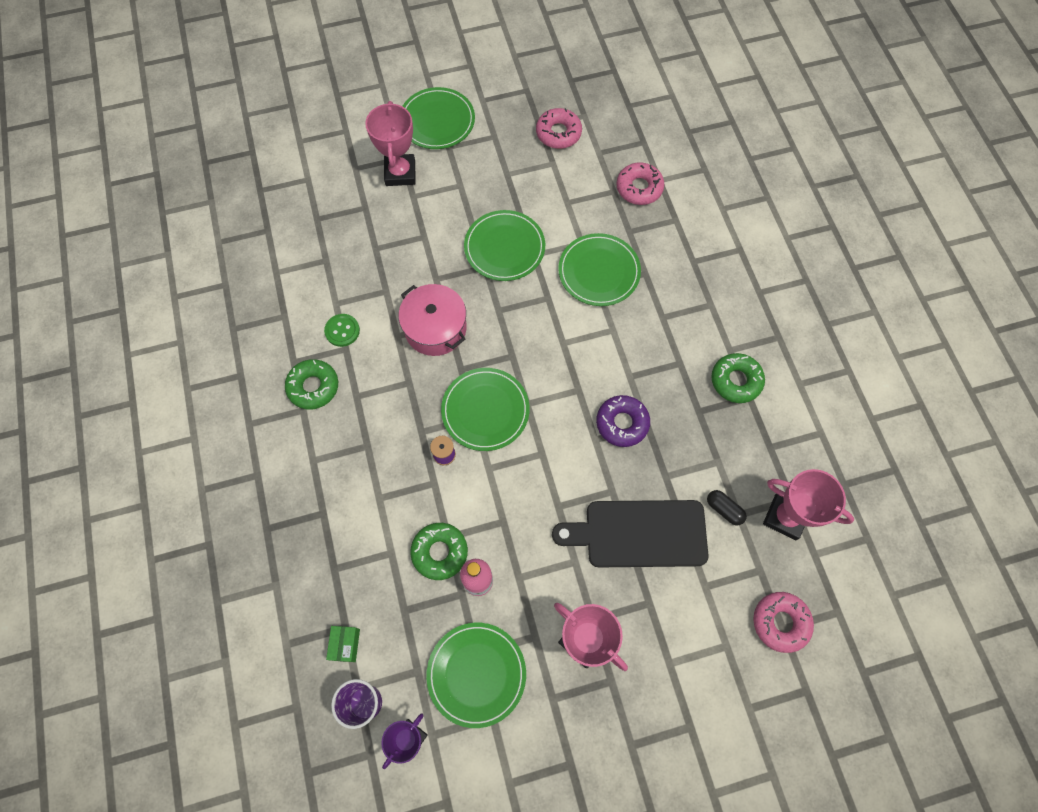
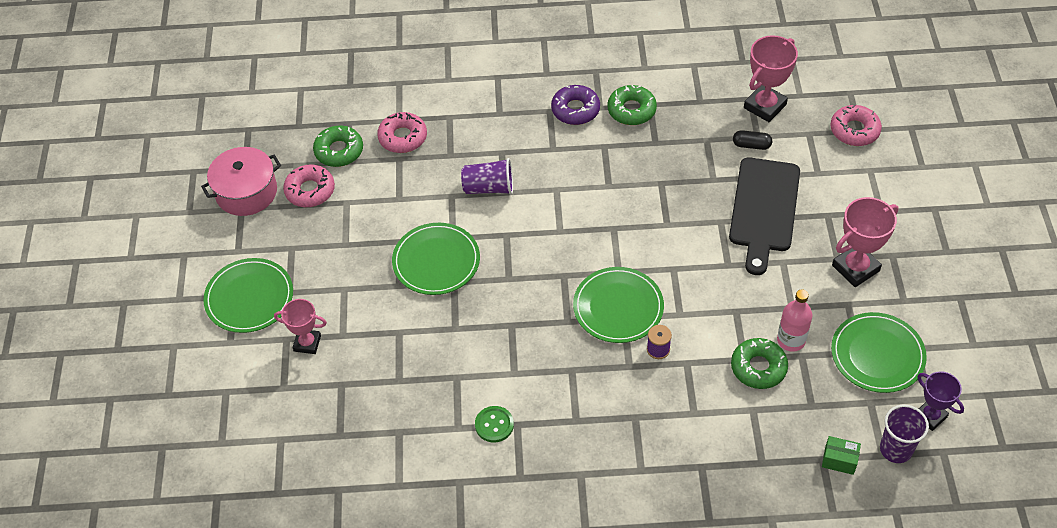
camera: 75 degrees left, 15 degrees down
green donut [285,359,338,410] -> green donut moved to [313,125,363,167]
pink trophy [365,101,416,186] -> pink trophy [274,299,327,354], size x0.65
pink pot [398,284,467,356] -> pink pot moved to [201,147,281,216]
green plate [558,233,641,306] -> purple cup [461,158,513,195]
purple donut [596,395,650,447] -> purple donut moved to [551,85,600,125]
black capsule [707,490,747,526] -> black capsule turned 45 degrees clockwise [733,130,772,150]

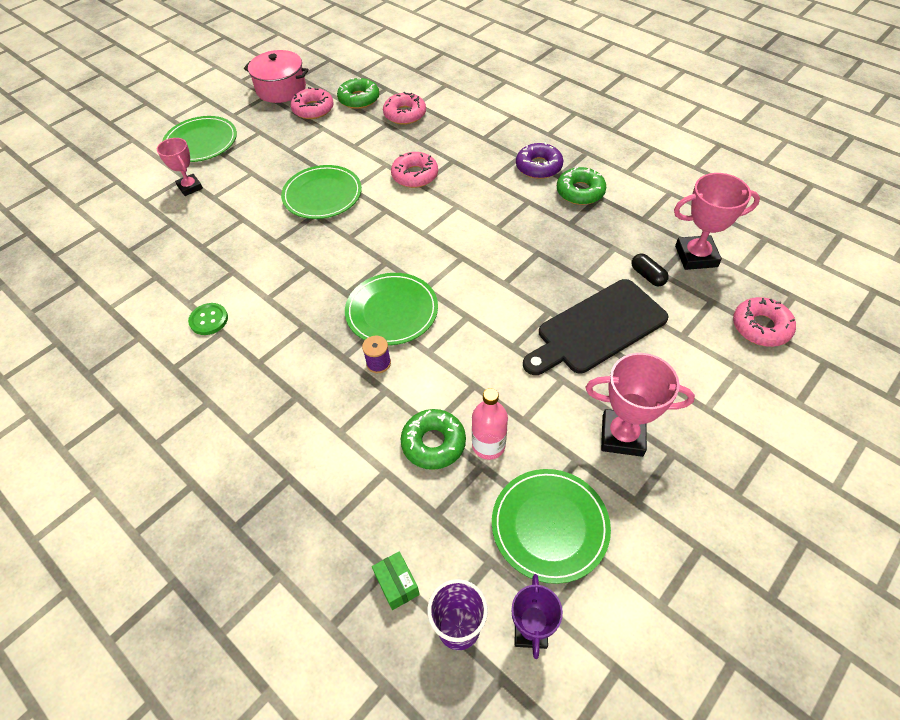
camera: 45 degrees right, 0 degrees up
purple cup [461,158,513,195] -> pink donut [391,152,438,188]

